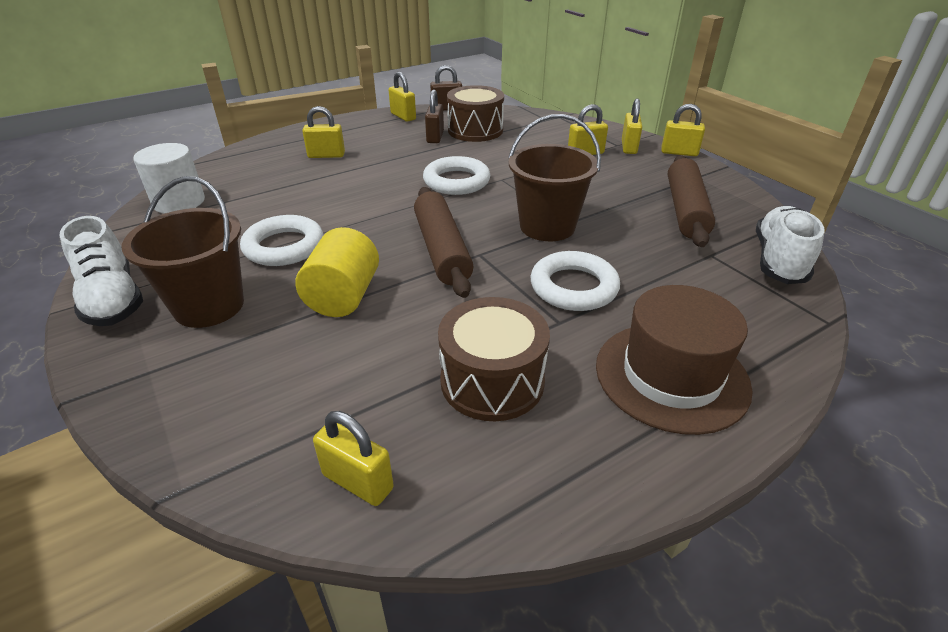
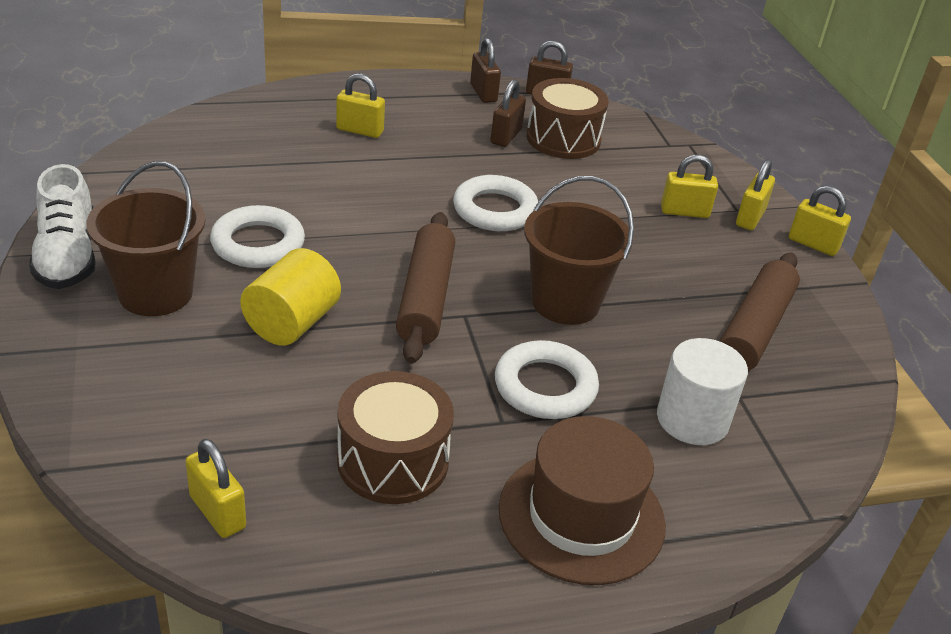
camera: 15 degrees right, 0 degrees up
white cylinder [133,143,205,214] -> white cylinder moved to [657,338,748,445]
yellow padlock [389,72,416,122] -> brown padlock [470,38,501,103]
white shoe [756,206,824,284] -> none

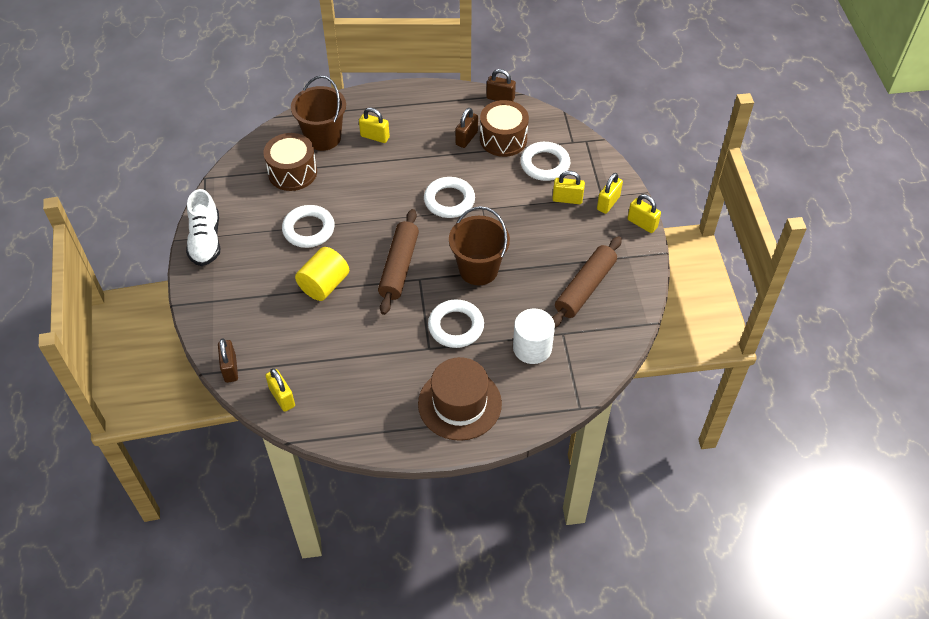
camera: 10 degrees right, 15 degrees up
brown bucket [86,161,206,316] -> brown bucket moved to [291,76,346,151]
brown drum [337,371,454,504] -> brown drum moved to [263,133,317,191]
brown padlock [470,38,501,103] -> brown padlock moved to [218,338,238,383]
none -> white ring [520,142,570,181]

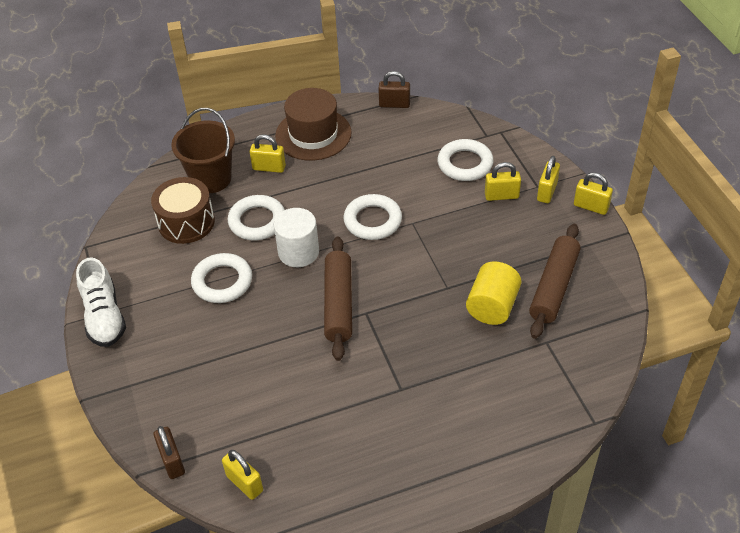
camera: 10 degrees left, 5 degrees down
yellow cylinder [295,247,349,301] -> yellow cylinder moved to [466,261,521,325]
brown hat [418,357,502,441] -> brown hat moved to [275,88,352,161]
white ring [428,299,484,348] -> white ring moved to [228,195,285,240]
brown bucket [449,206,510,285] -> none
brown padlock [455,108,478,148] -> none
brown drum [480,100,529,157] -> none
white cylinder [513,309,555,364] -> white cylinder moved to [274,208,319,267]

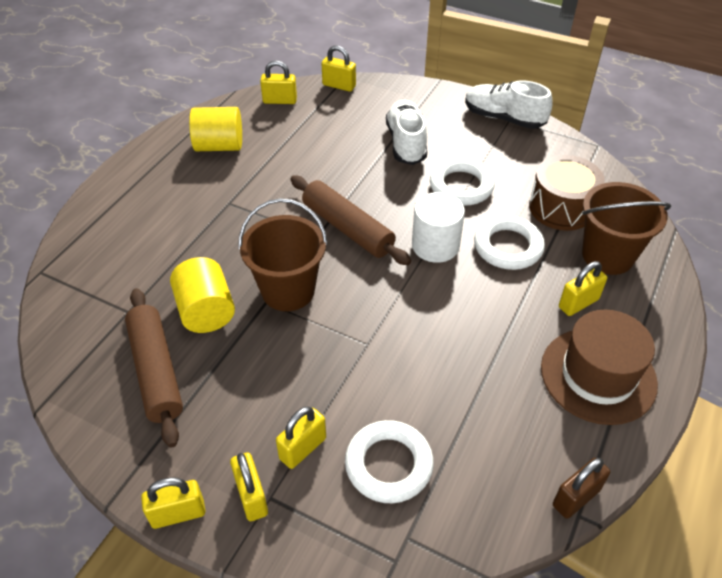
camera: 135 degrees right, 0 degrees up
brown padlock [153,426,185,479] -> yellow padlock [322,45,356,92]
white ring [344,194,402,240] -> none
none -> yellow cylinder [189,107,242,151]
none -> brown bucket [238,198,328,311]
none -> white shoe [386,100,427,165]

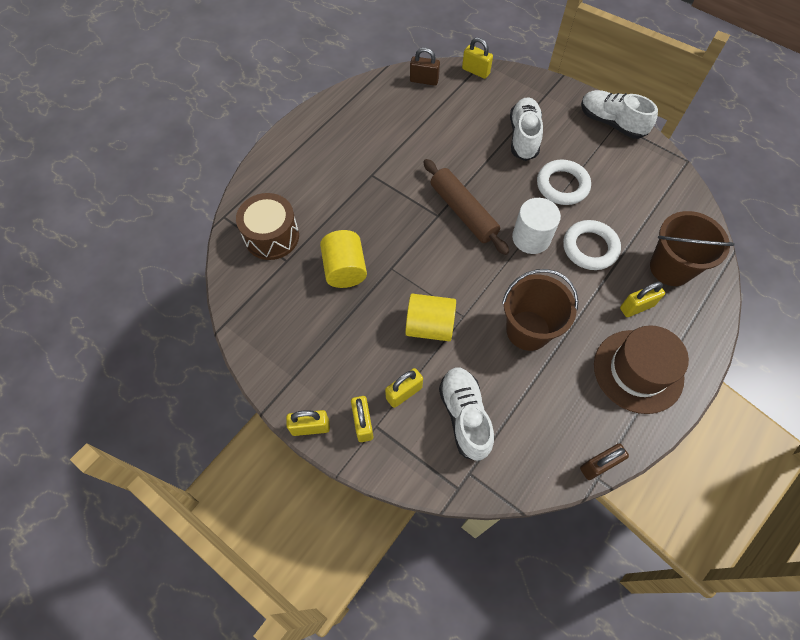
camera: 10 degrees right, 15 degrees up
brown rolling pin [125,288,183,447] -> none
yellow cylinder [189,107,242,151] -> yellow cylinder moved to [405,294,456,341]
brown bucket [238,198,328,311] -> brown bucket moved to [502,269,578,351]
yellow padlock [260,60,297,104] -> brown padlock [410,48,440,86]
white ring [345,420,434,503] -> white shoe [439,367,494,461]
brown drum [529,155,605,231] -> brown drum moved to [236,193,299,260]

